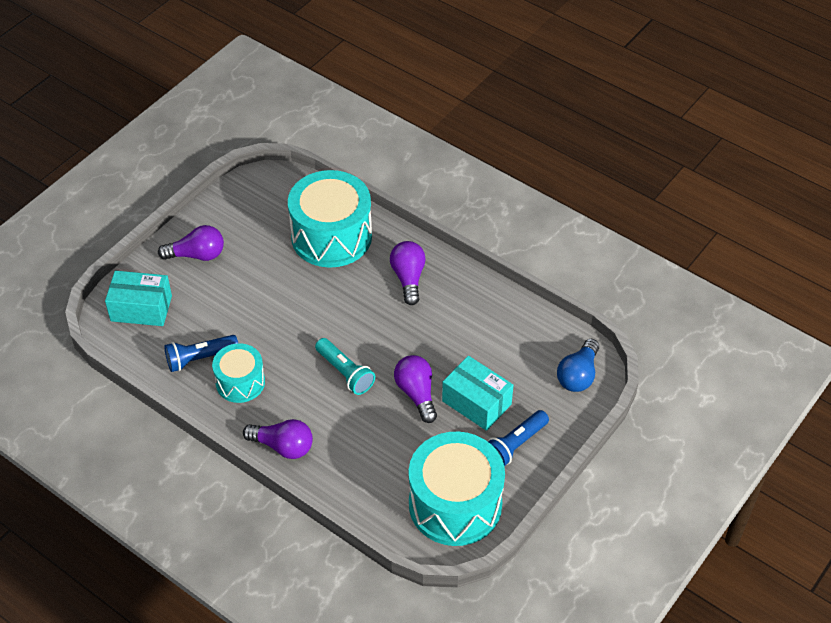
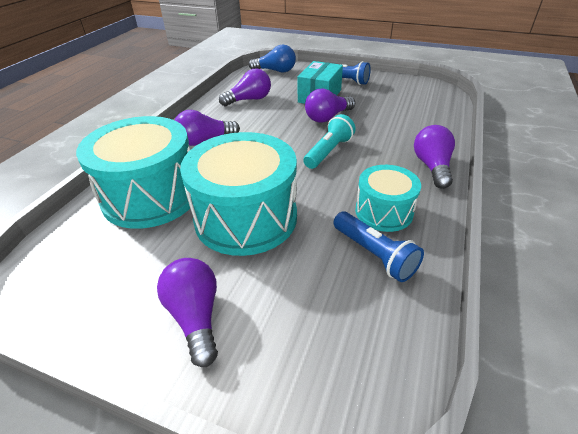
camera: 105 degrees left, 10 degrees down
turquoise box [105,271,172,326] -> none
turquoise drum [409,432,505,546] -> turquoise drum moved to [180,132,297,256]
none -> purple light bulb [219,68,271,106]

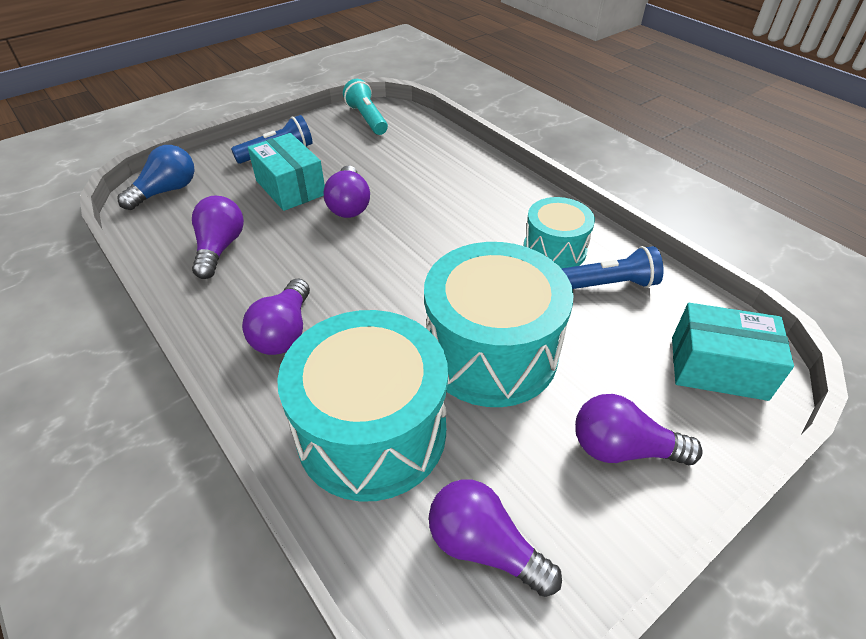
camera: 60 degrees left, 5 degrees up
turquoise flashlight [303,114,356,169] -> turquoise flashlight moved to [343,79,388,135]
purple light bulb [414,125,455,189] -> purple light bulb moved to [429,479,562,597]
none -> turquoise box [672,303,794,401]

